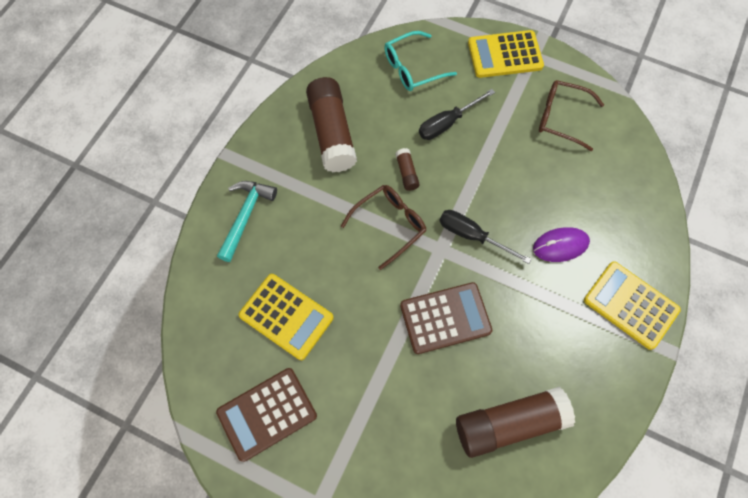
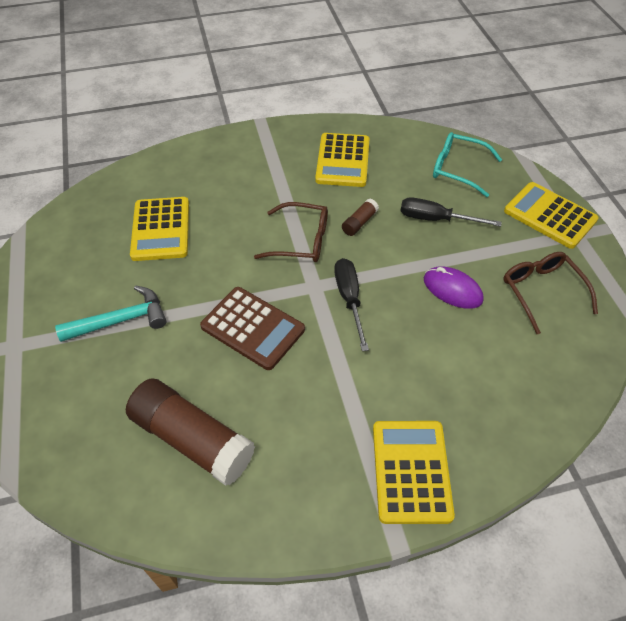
camera: 50 degrees right, 15 degrees down
brown calculator [216,368,317,462] -> none
turquoise hammer [217,181,277,262] -> turquoise hammer moved to [55,285,167,342]
brown glue stick [306,77,357,172] -> yellow calculator [315,133,370,187]
purple mouse [533,227,590,262] -> purple mouse moved to [424,266,484,309]

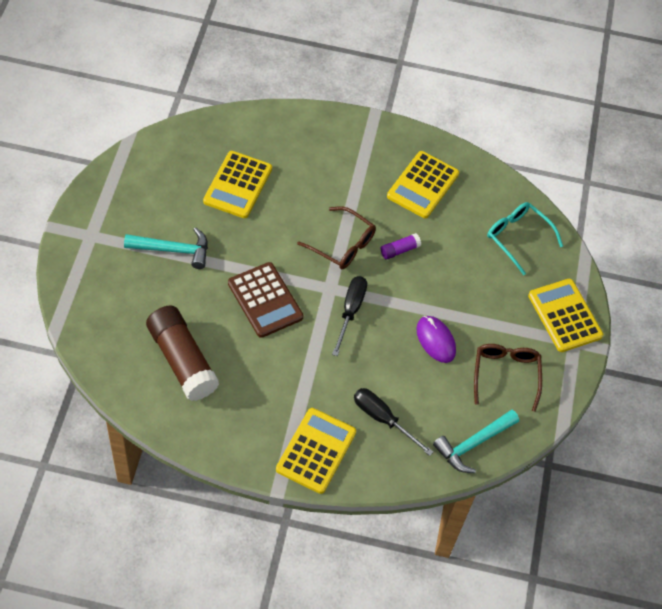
camera: 20 degrees right, 5 degrees up
brown glue stick [342,199,379,236] -> purple glue stick [381,233,421,260]
black screwdriver [400,197,502,227] -> black screwdriver moved to [354,388,433,456]
none -> turquoise hammer [433,410,519,473]

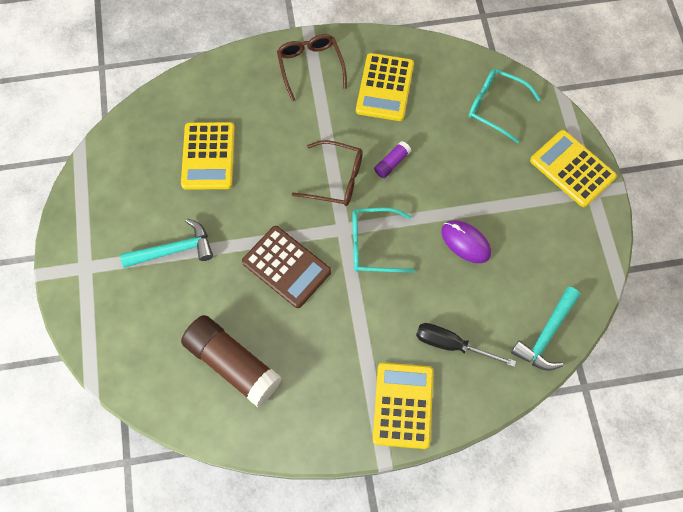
camera: 15 degrees left, 10 degrees up
black screwdriver [332,276,367,356] -> turquoise glasses [353,207,414,273]
brown glasses [474,344,542,412] -> brown glasses moved to [277,34,347,102]

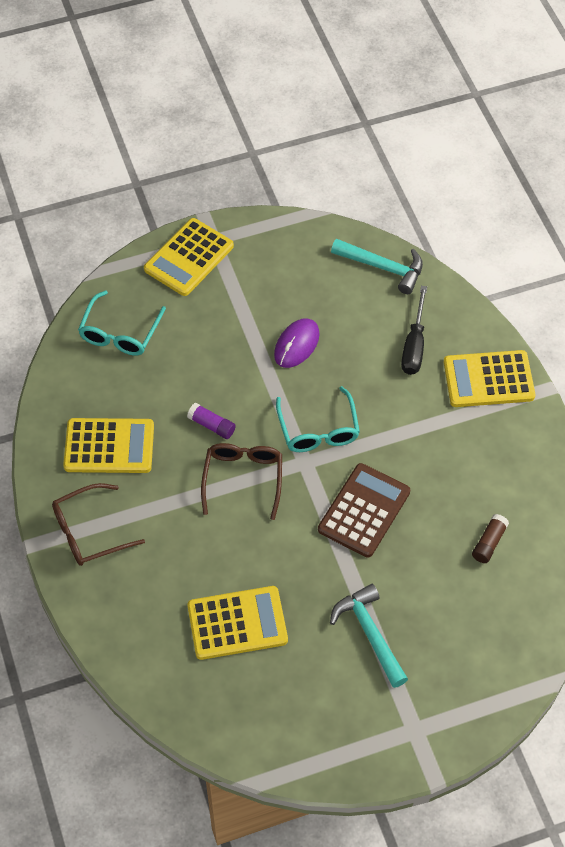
camera: 100 degrees left, 10 degrees down
brown glue stick [181,315,282,407] -> brown glue stick [472,514,509,563], size x0.44

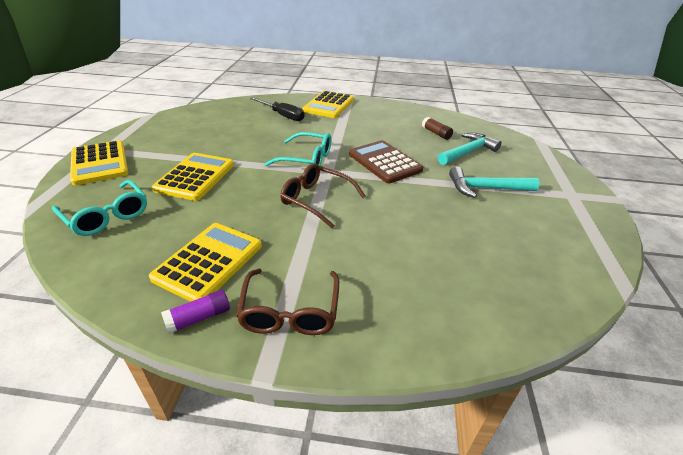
camera: 65 degrees left, 20 degrees down
purple glue stick [187,403,236,439] -> purple glue stick moved to [161,290,230,334]
yellow calculator [187,586,288,660] -> yellow calculator moved to [152,153,234,201]
purple mouse [274,318,320,368] -> none
turquoise hammer [331,239,423,294] -> turquoise hammer moved to [438,133,501,165]

